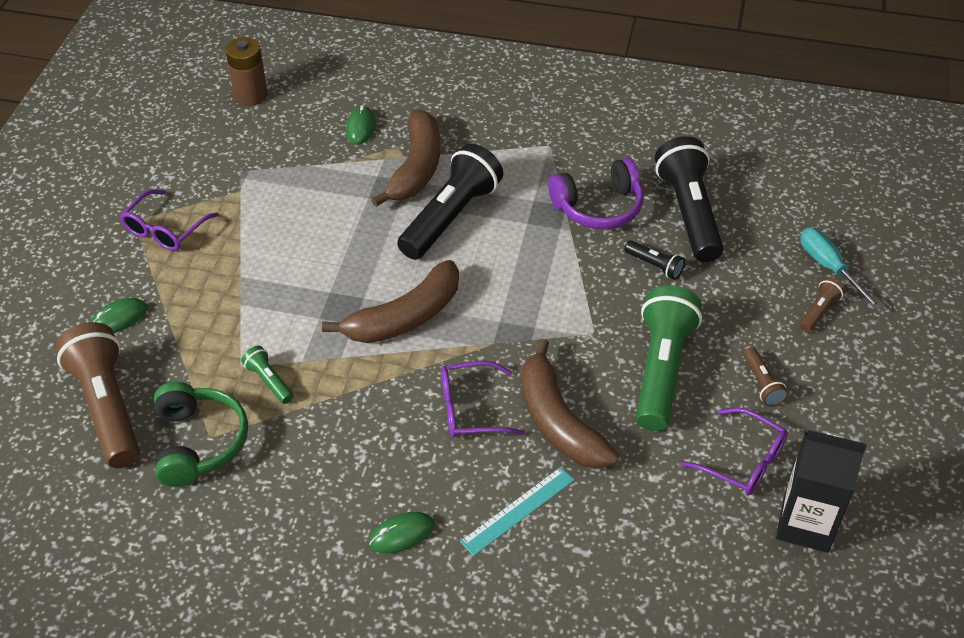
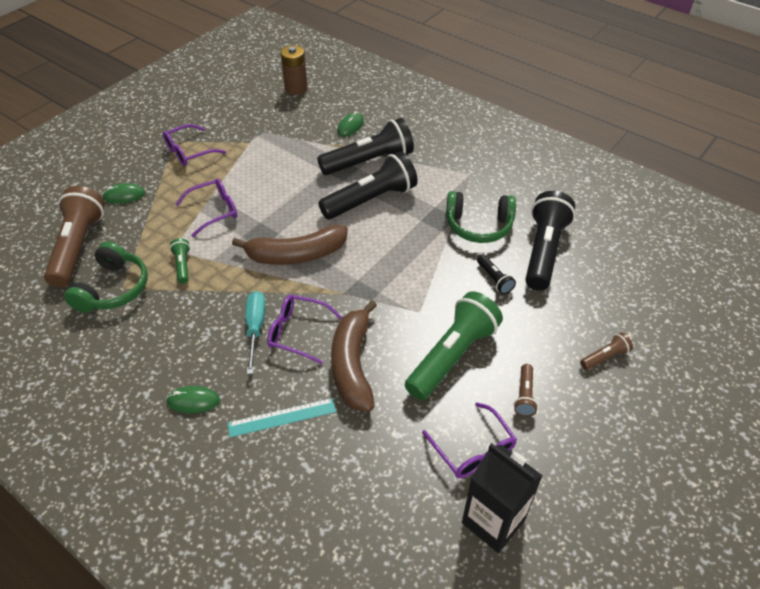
camera: 25 degrees right, 0 degrees up
brown banana [371,110,440,207] -> black flashlight [317,118,414,175]
purple headphones [548,158,644,229] -> green headphones [446,191,516,243]
turquoise screwdriver [800,227,882,310] -> turquoise screwdriver moved to [246,291,266,374]
none -> purple glasses [175,179,237,237]

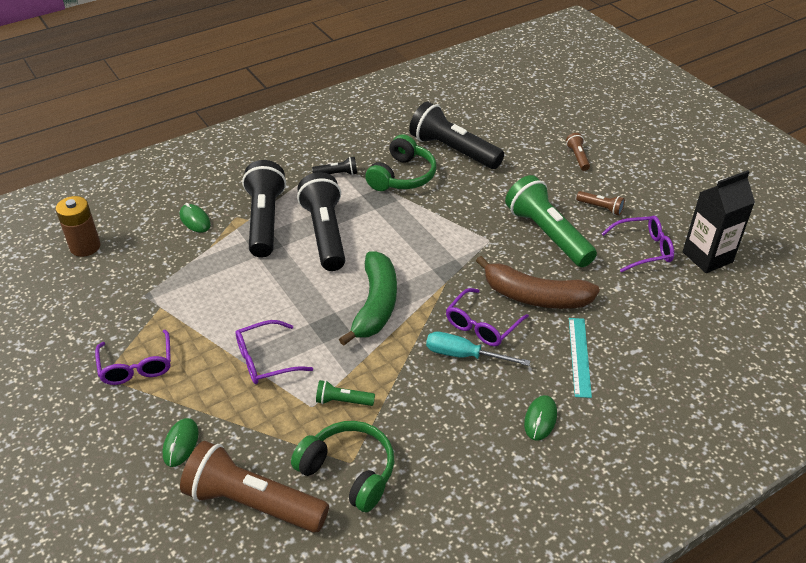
camera: 70 degrees left, 5 degrees down
purple glasses [175,179,237,237] -> purple glasses turned 105 degrees counterclockwise [235,320,313,384]
brown banana [232,225,348,265] -> green banana [339,251,397,346]
black flashlight [477,255,516,294] -> black flashlight moved to [312,157,357,175]

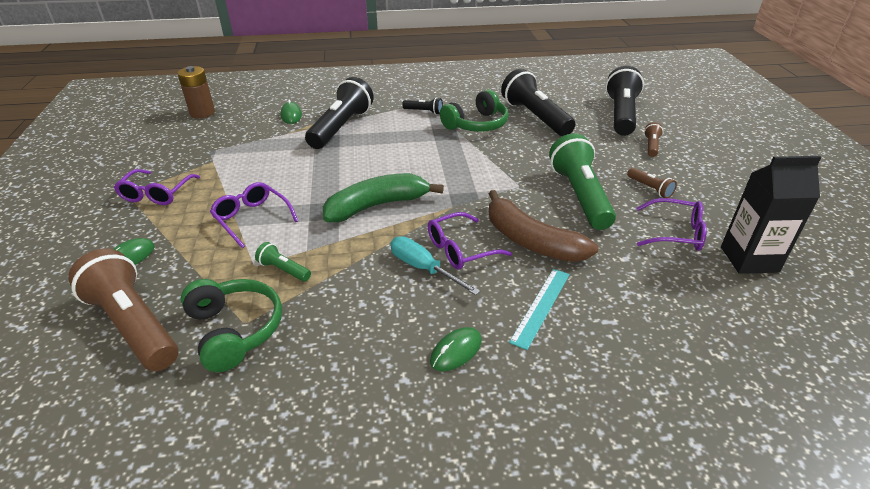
camera: 25 degrees right, 5 degrees down
purple glasses [235,320,313,384] -> purple glasses turned 45 degrees clockwise [210,182,298,248]
black flashlight [297,172,345,271] -> black flashlight moved to [605,66,644,136]
green banana [339,251,397,346] -> green banana turned 150 degrees counterclockwise [323,173,444,222]

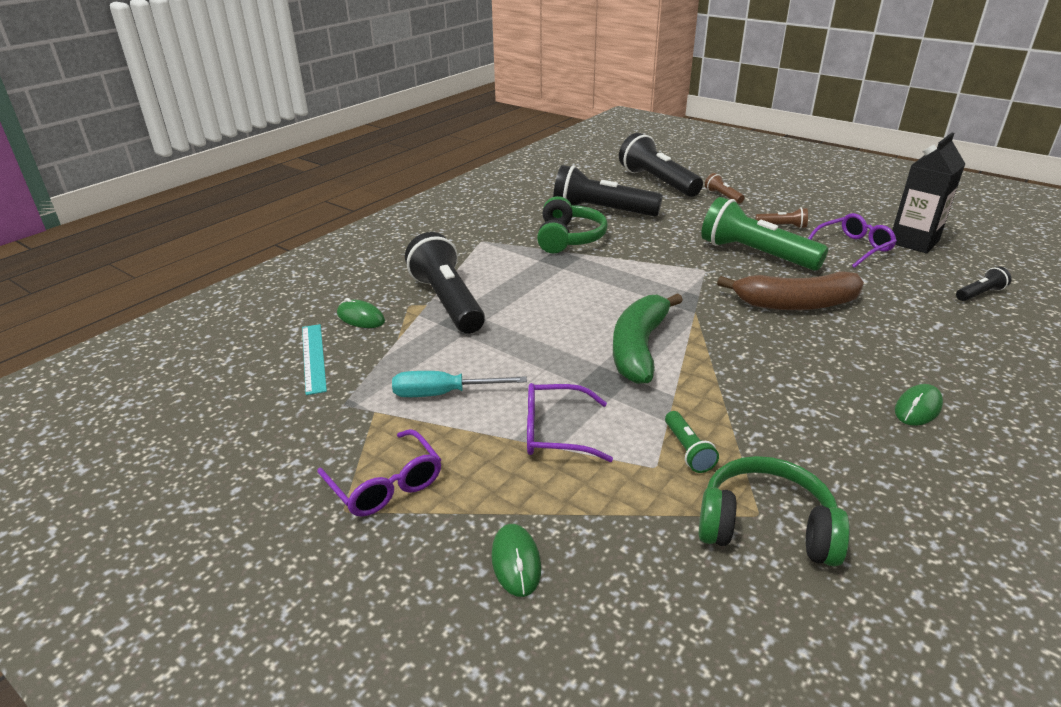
camera: 45 degrees left, 5 degrees down
brown flashlight [68,249,178,371] -> none
brown battery [177,66,215,118] -> none
green flashlight [255,242,311,282] -> green flashlight turned 90 degrees counterclockwise [665,411,719,473]
turquoise screwdriver [390,237,480,295] -> turquoise screwdriver moved to [392,371,527,397]
black flashlight [402,97,443,114] -> black flashlight moved to [956,267,1012,301]
purple glasses [428,212,512,269] -> none
green mouse [430,327,482,371] -> green mouse turned 45 degrees clockwise [895,384,943,426]
turquoise ruler [509,269,570,350] -> turquoise ruler moved to [302,324,327,395]

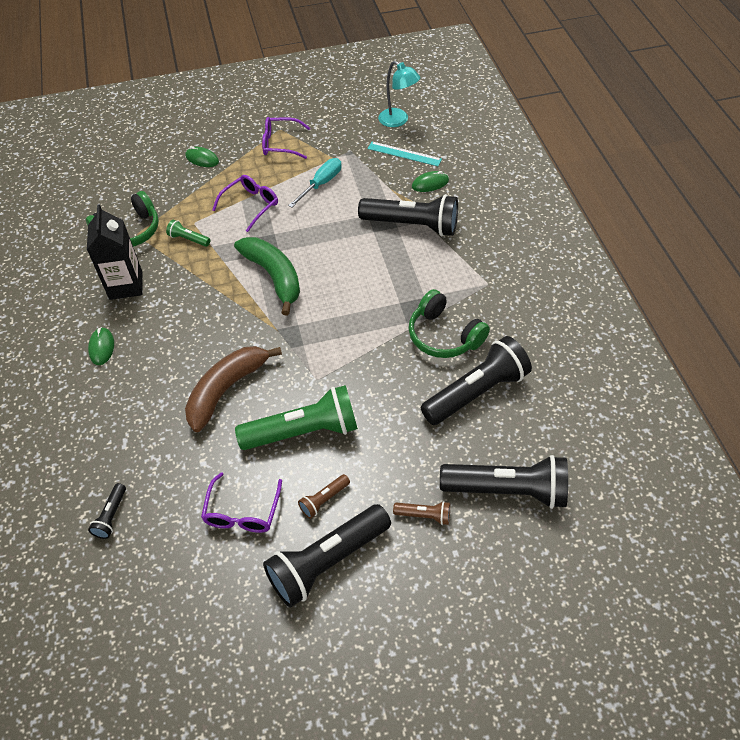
camera: 130 degrees right, 20 degrees up
black carton [892,133,965,253] -> black carton moved to [87,204,142,300]
none -> black flashlight [263,504,391,608]
none -> turquoise lamp [378,61,420,127]

